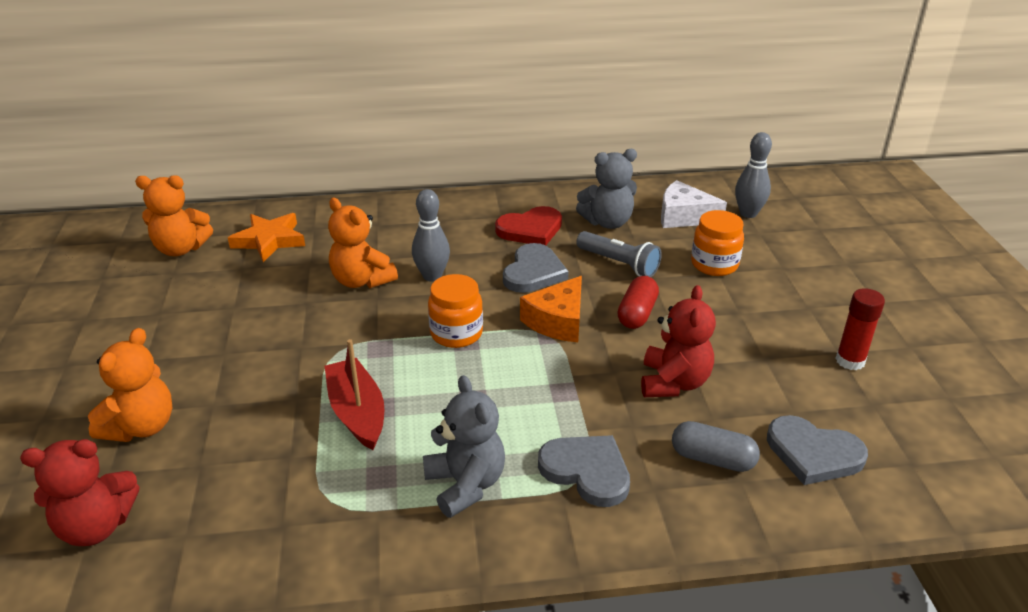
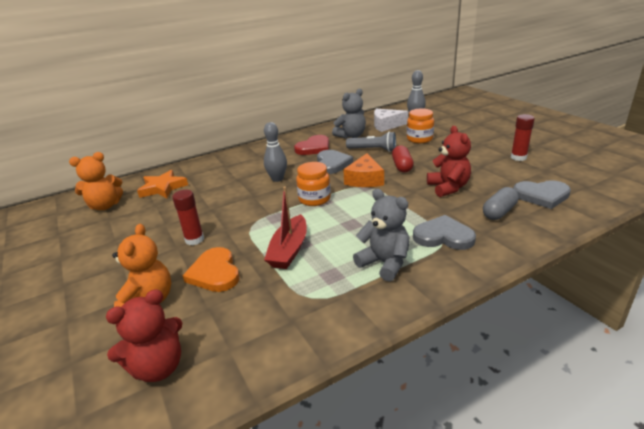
camera: 20 degrees left, 5 degrees down
red boat [325,339,384,450] -> red boat turned 120 degrees counterclockwise [264,186,307,269]
orange teddy bear [328,198,398,288] -> none
grey capsule [672,421,760,472] -> grey capsule turned 45 degrees counterclockwise [483,187,519,220]
none -> red glue stick [172,190,204,245]
none -> orange heart [182,247,239,292]

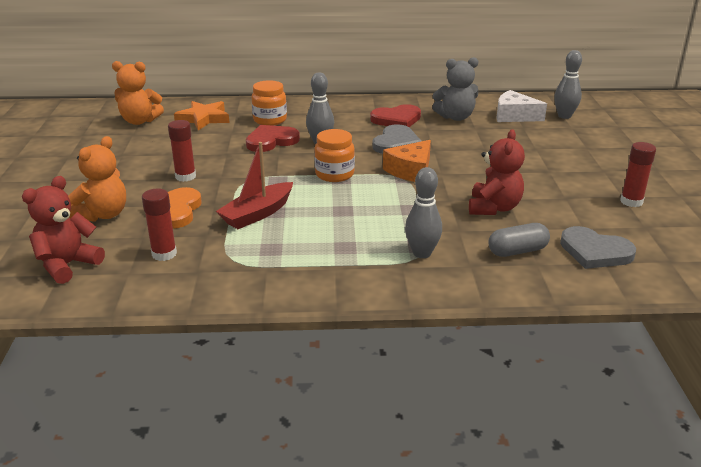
camera: 25 degrees right, 0 degrees up
red teddy bear [106,289,182,382] -> red teddy bear turned 135 degrees clockwise [22,176,105,284]
grey flashlight [346,132,396,152] -> none
grey teddy bear [353,189,409,282] -> none
red capsule [392,145,414,172] -> none
orange jar [407,108,434,143] -> orange jar moved to [251,80,287,126]
grey heart [413,215,476,250] -> grey bowling pin [405,167,442,258]
none -> red glue stick [142,189,177,261]
none -> red heart [246,125,300,152]

